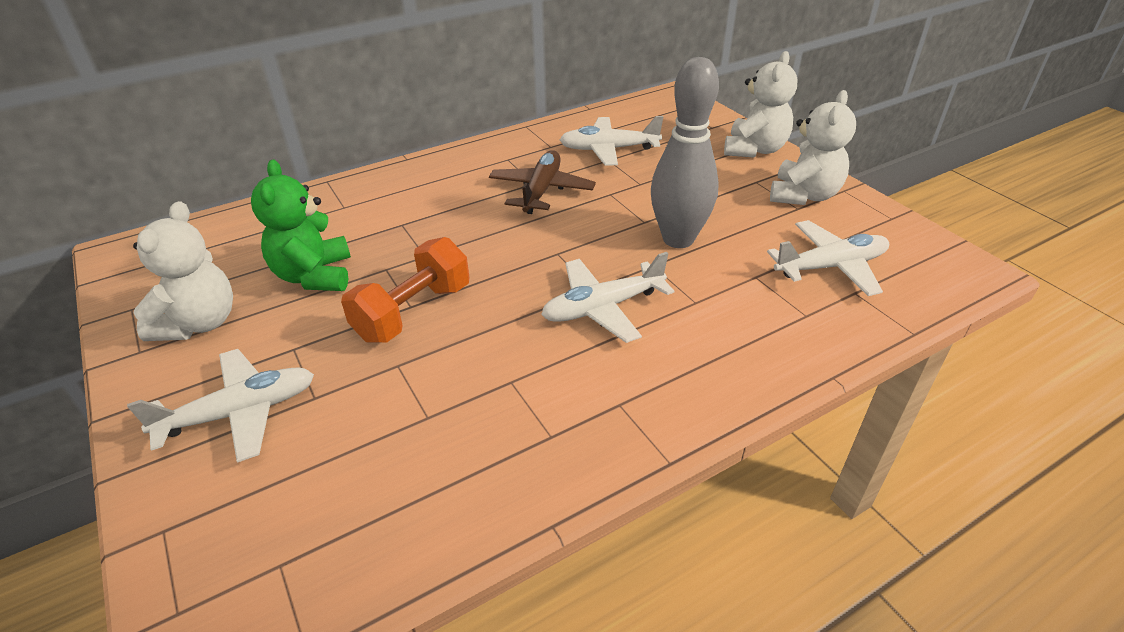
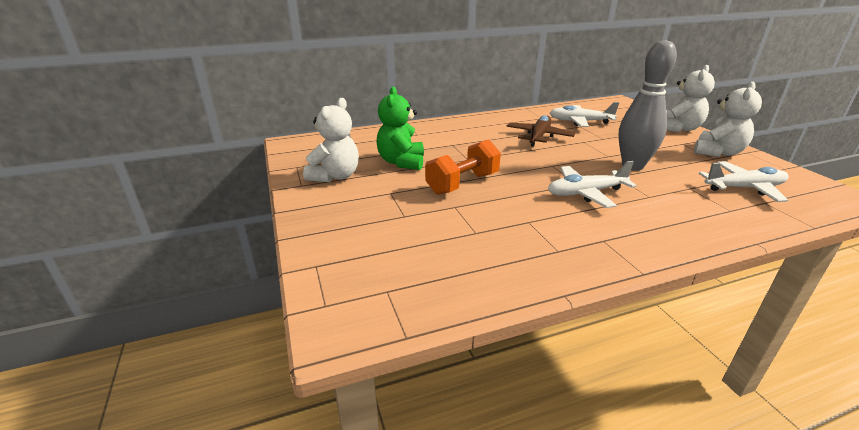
camera: 10 degrees right, 10 degrees down
white plane [127,349,314,463] -> none

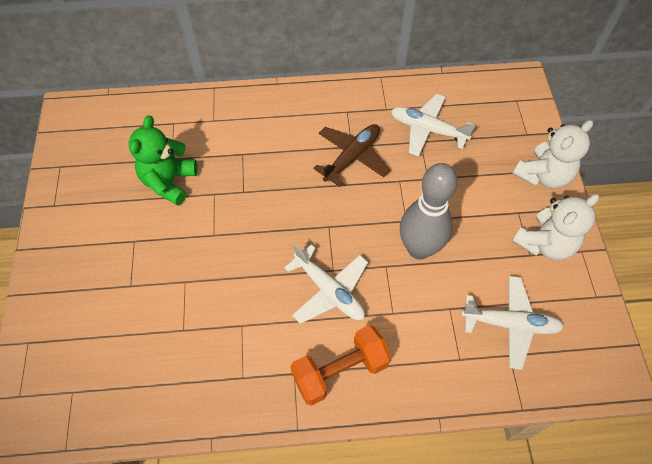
camera: 15 degrees right, 30 degrees up
white teddy bear [303,98,359,182] -> none
orange dumbbell [425,139,501,195] -> orange dumbbell moved to [291,325,391,406]
white plane [548,161,637,208] -> white plane turned 135 degrees counterclockwise [284,244,368,324]

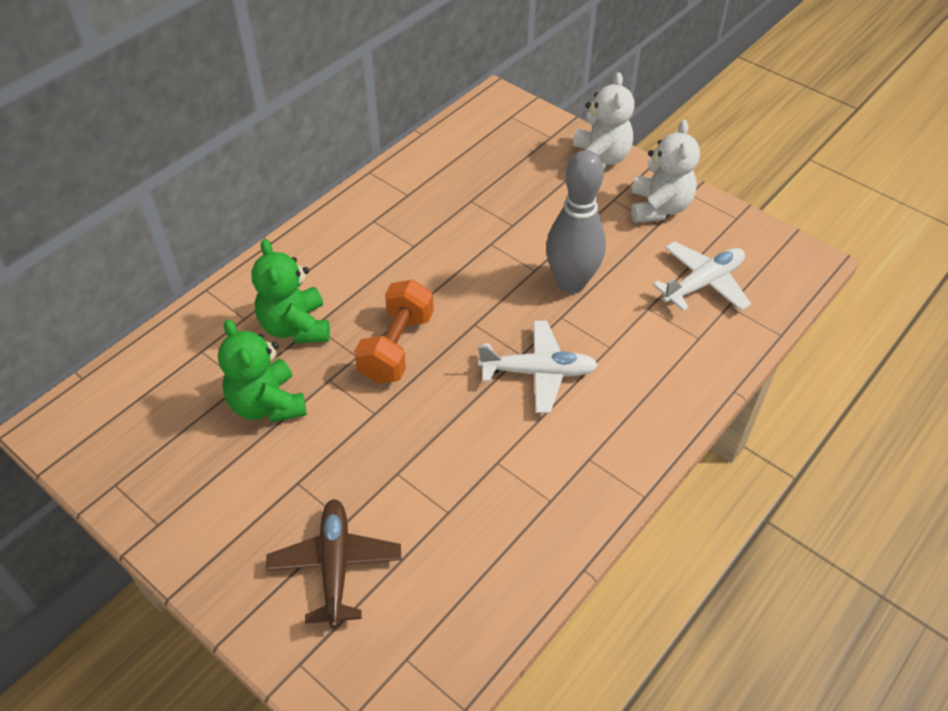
camera: 45 degrees left, 10 degrees down
orange dumbbell [291,325,391,406] -> orange dumbbell moved to [354,279,434,383]
brown plane [313,124,390,187] -> brown plane moved to [266,499,401,628]
white plane [391,94,475,157] -> none
none -> green teddy bear [252,239,330,343]

